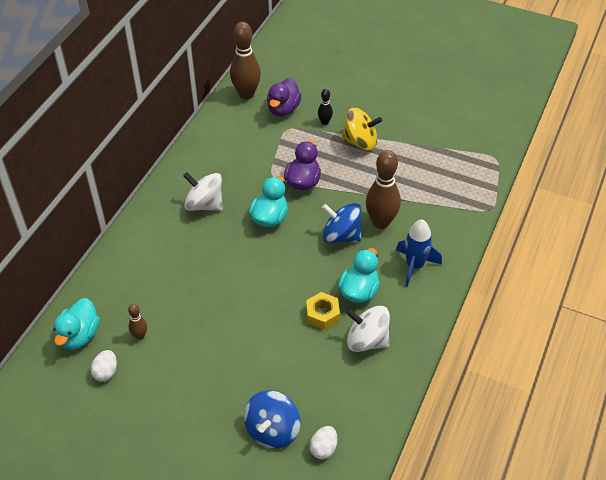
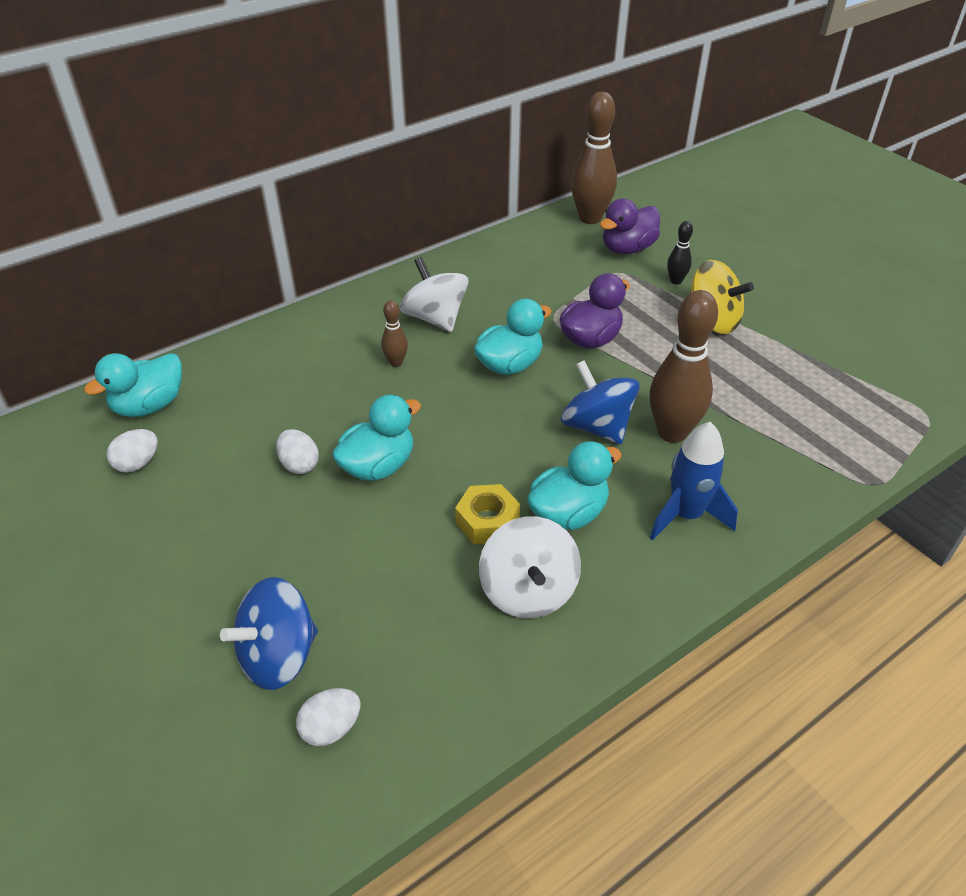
camera: 30 degrees right, 5 degrees down
brown bowling pin [128,304,147,340] -> brown bowling pin moved to [381,300,408,367]
white spinning top [346,306,390,352] -> white spinning top turned 150 degrees counterclockwise [479,516,581,618]
none -> white egg [276,429,319,474]
none -> turquoise duck [332,395,421,481]

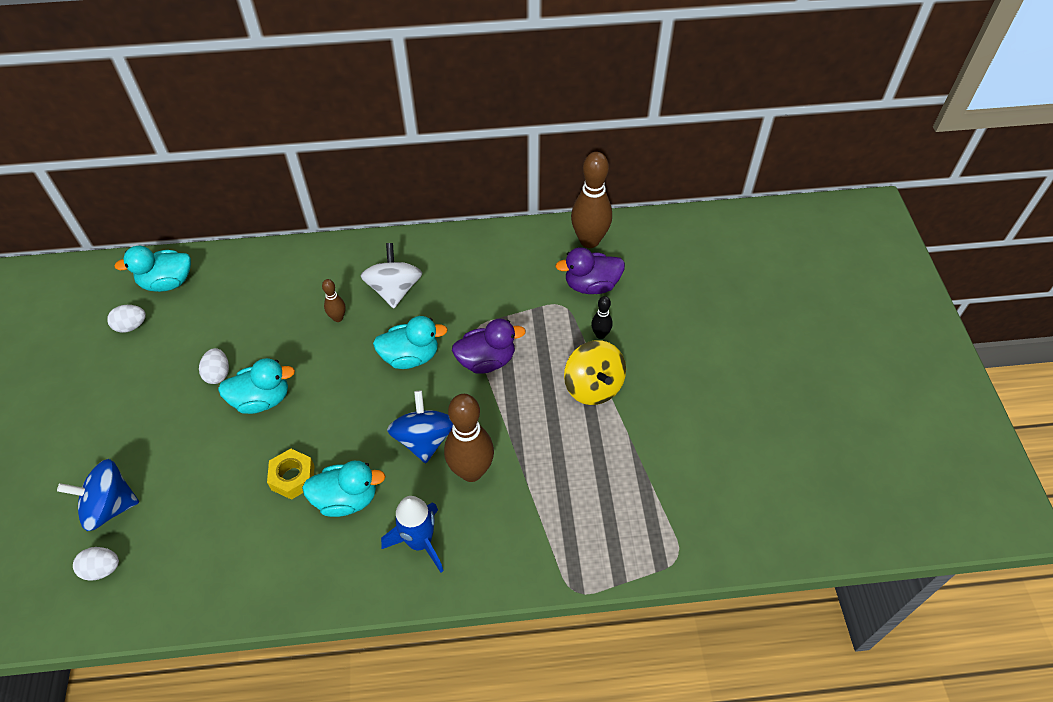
camera: 30 degrees right, 10 degrees up
white spinning top [479,516,581,618] -> none

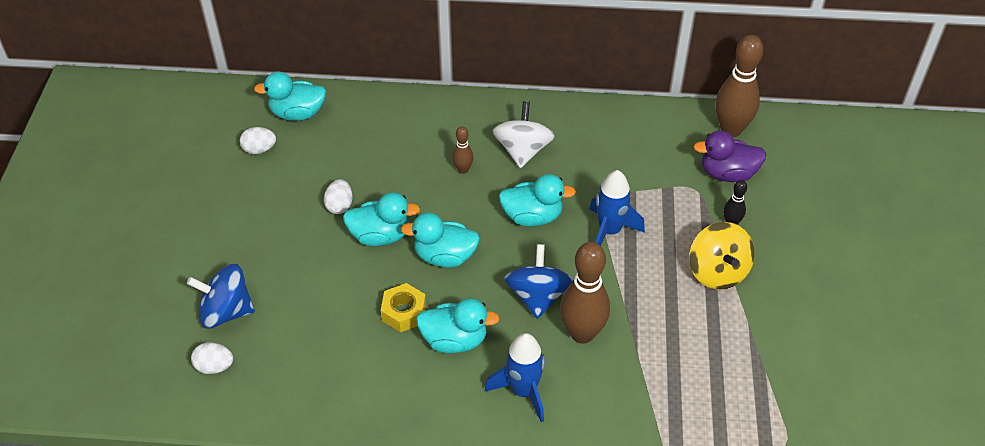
camera: 10 degrees right, 5 degrees down
purple duck [452,319,526,374] -> blue rocket [589,170,645,246]
none -> turquoise duck [401,213,480,268]

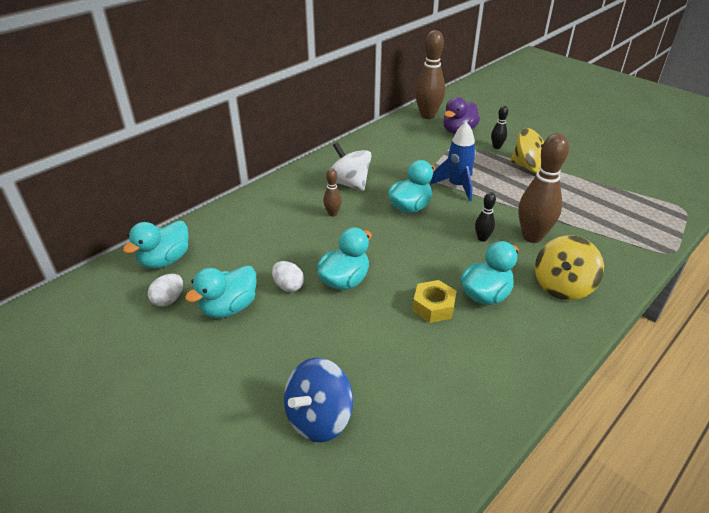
camera: 50 degrees left, 10 degrees down
white egg [191,342,233,374] -> none
turquoise duck [401,213,480,268] -> turquoise duck moved to [185,265,257,318]
blue rocket [485,333,545,422] -> yellow spinning top [535,235,604,300]
blue spinning top [504,244,573,319] -> black bowling pin [475,192,496,242]

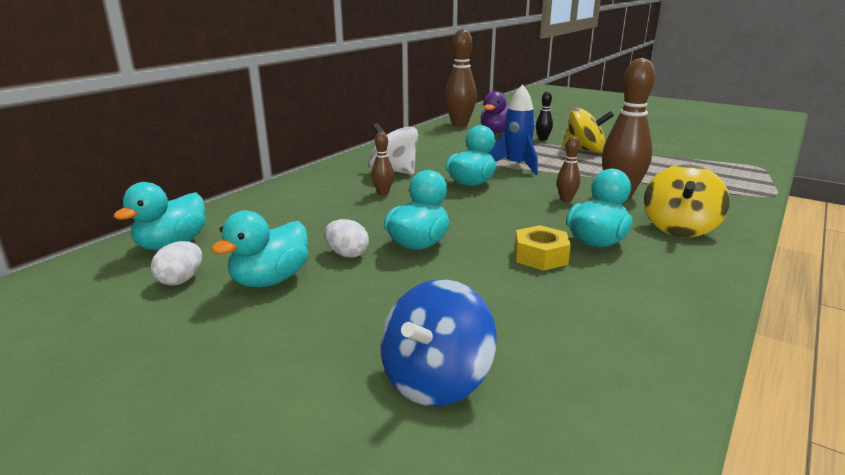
camera: 10 degrees left, 15 degrees down
black bowling pin [475,192,496,242] -> brown bowling pin [557,136,580,202]

